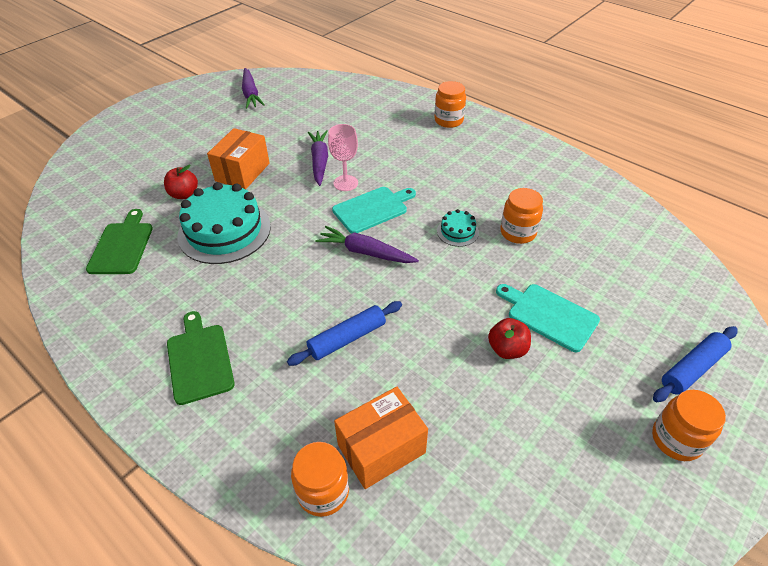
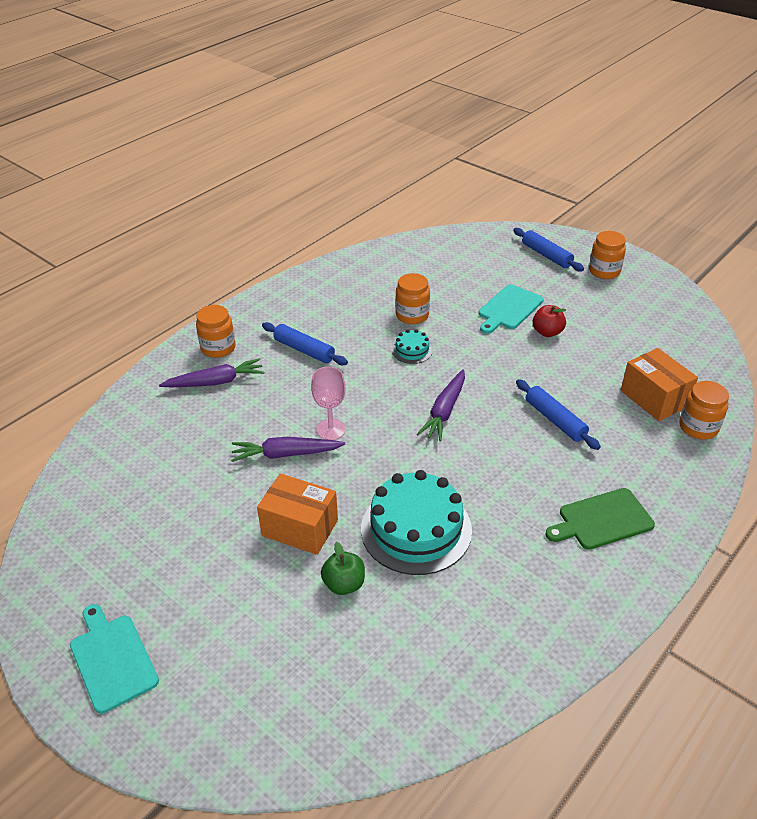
camera: 90 degrees left, 5 degrees down
green cutting board [86,209,153,274] -> none
red apple [164,165,198,199] -> green apple [321,542,365,595]
purple carrot [242,68,265,109] -> purple carrot moved to [159,358,264,387]
turquoise cutting board [332,187,416,233] -> turquoise cutting board moved to [70,604,159,714]
none -> blue rolling pin [262,322,348,365]

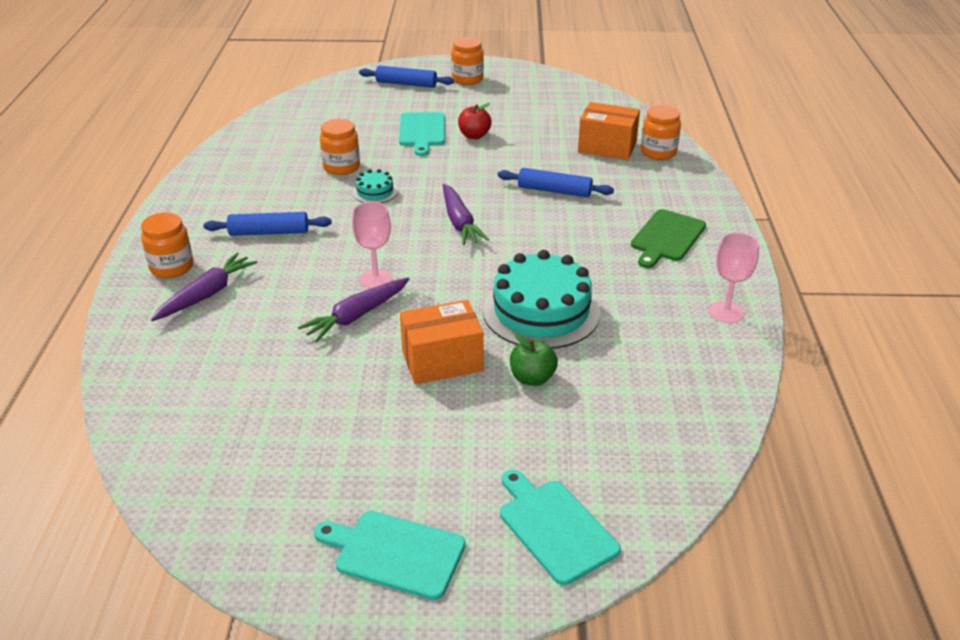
camera: 40 degrees left, 5 degrees down
none -> turquoise cutting board [500,470,621,585]
none -> pink goblet [709,233,759,323]

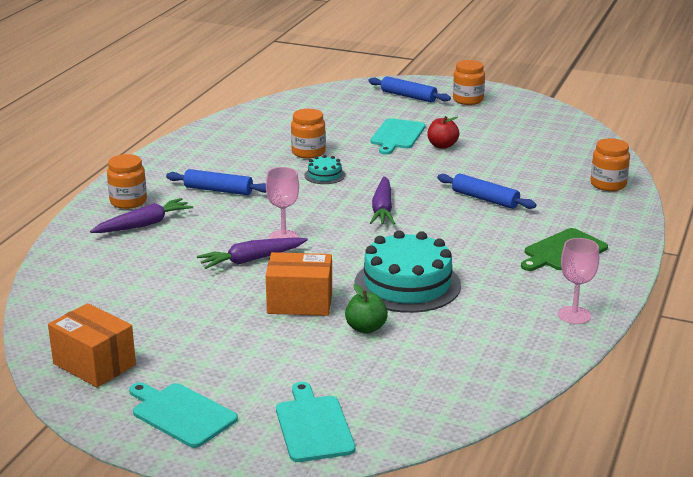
camera: 20 degrees right, 10 degrees down
orange box [578,102,640,160] -> orange box moved to [48,303,136,387]

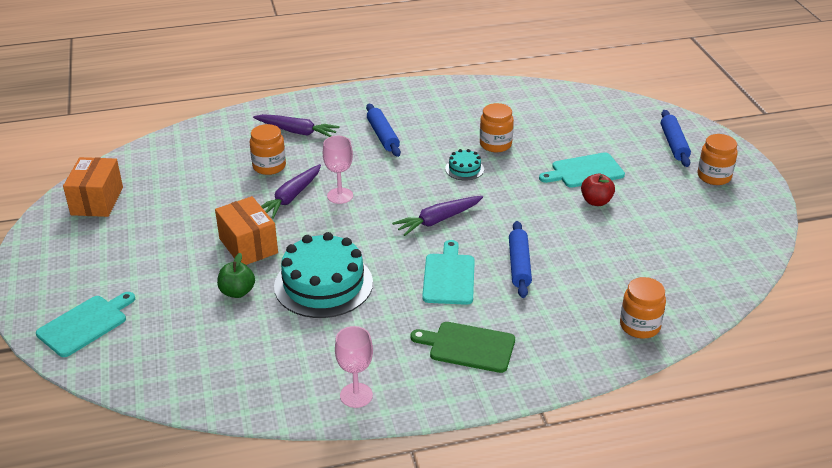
camera: 55 degrees right, 10 degrees up
orange jar [107,154,147,209] -> orange jar moved to [250,124,286,175]
turquoise cutting board [129,382,238,448] -> turquoise cutting board moved to [422,240,475,305]
purple carrot [197,237,308,269] -> purple carrot turned 90 degrees counterclockwise [261,164,321,219]

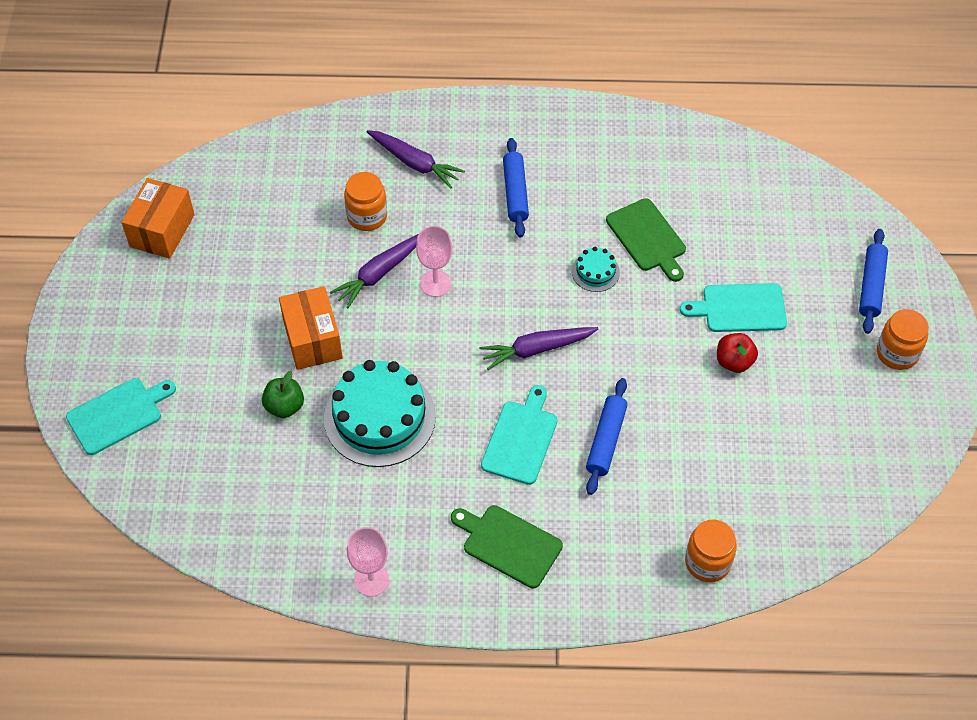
camera: 15 degrees right, 20 degrees up
orange jar [480,103,514,152] -> green cutting board [606,198,686,282]

